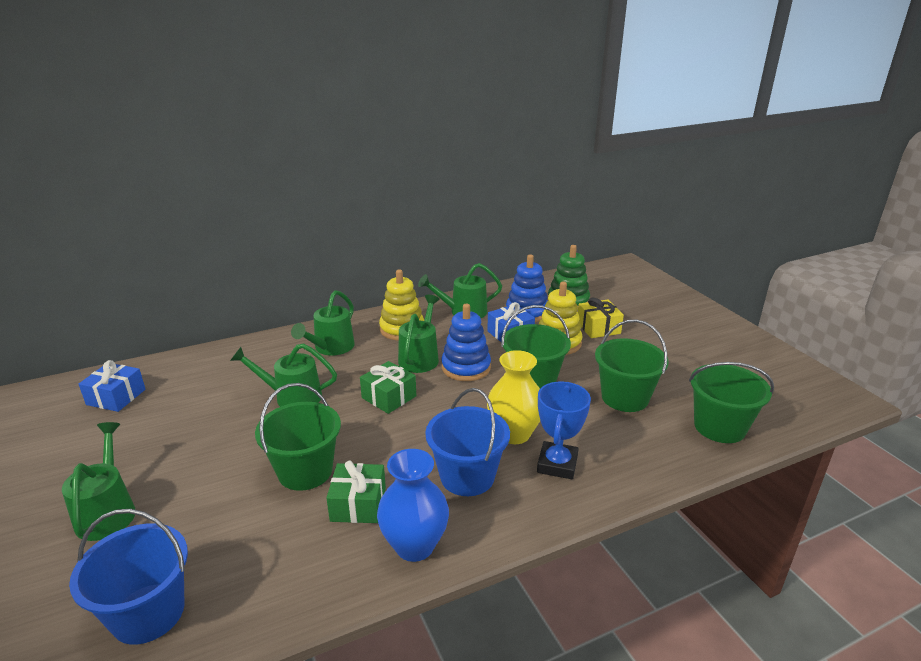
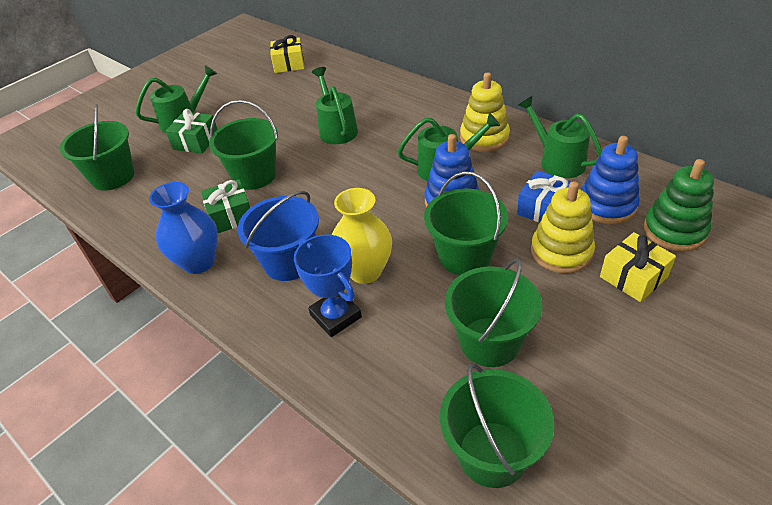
camera: 70 degrees right, 15 degrees up
blue bucket [69,509,188,645] -> green bucket [60,104,135,191]
blue gift [79,360,146,412] -> yellow gift [270,35,304,73]
green watering can [291,290,355,356] -> none
green gift [360,361,416,414] -> green gift moved to [166,109,217,154]
blue trophy [537,381,591,479] -> blue trophy turned 60 degrees clockwise [294,234,362,337]

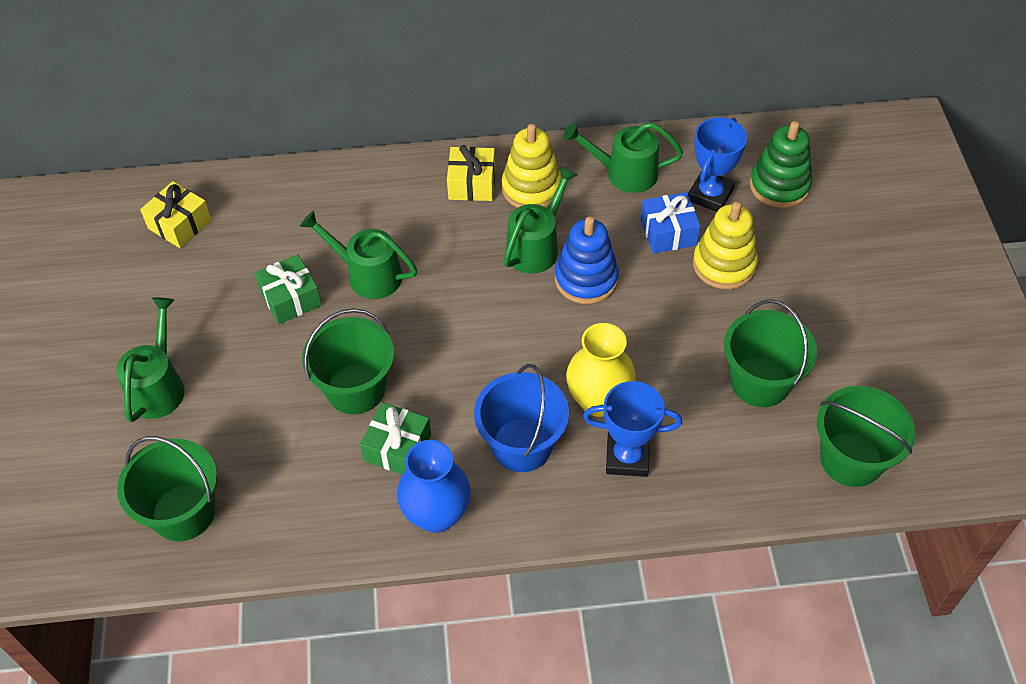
camera: 50 degrees left, 10 degrees up
green gift [166,109,217,154] -> green gift moved to [255,254,322,324]
green bucket [424,171,508,275] -> none
blue stacking toy [581,136,640,225] -> blue trophy [688,117,747,212]
yellow gift [600,232,676,302] -> yellow gift moved to [447,145,495,201]

